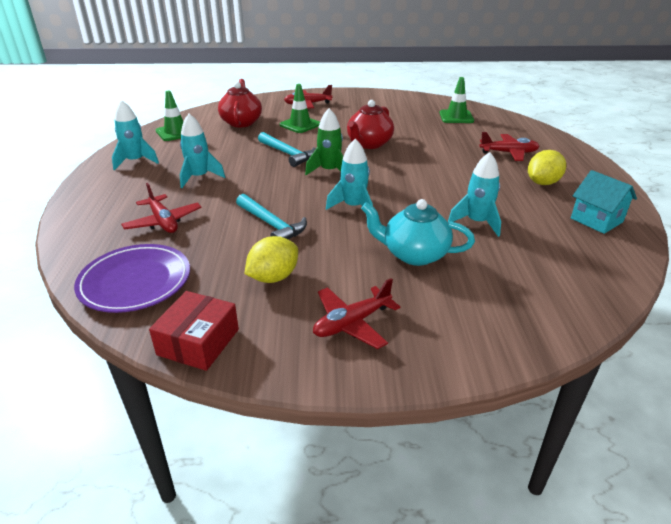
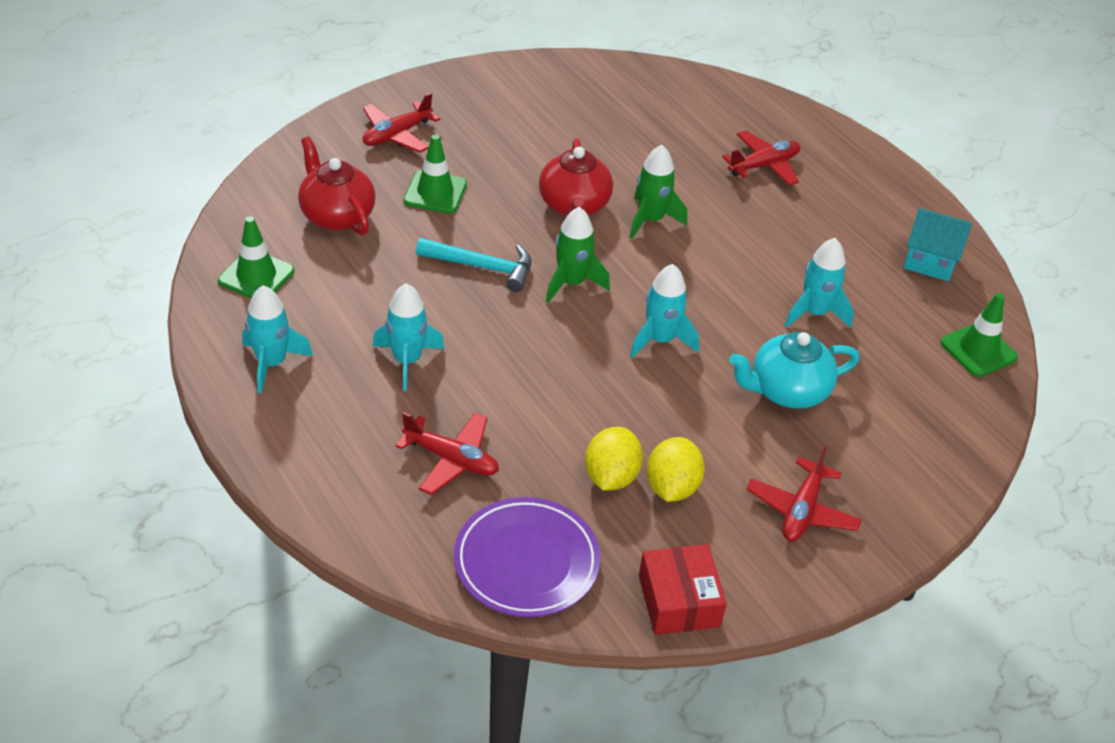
camera: 35 degrees left, 10 degrees up
turquoise hammer [236,194,307,240] -> none
green traffic cone [440,77,474,123] -> green traffic cone moved to [940,293,1018,377]
yellow lemon [528,150,566,185] -> yellow lemon moved to [585,427,643,491]
none -> green rocket [629,145,687,239]

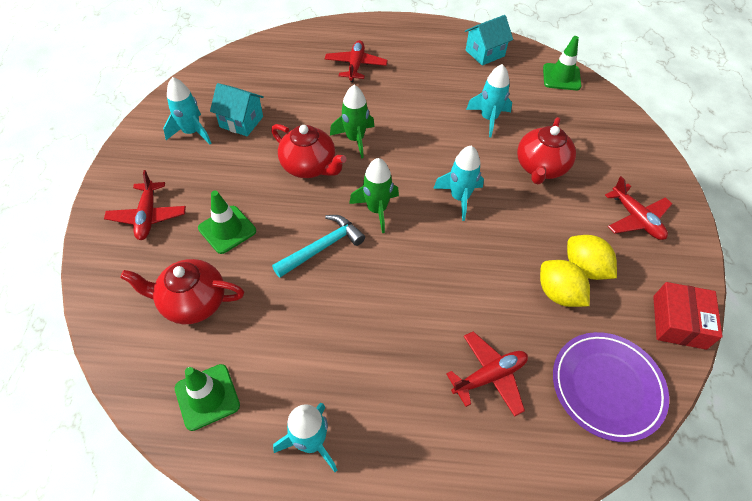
camera: 50 degrees left, 10 degrees up
turquoise rocket [373,283,445,391] -> turquoise rocket moved to [163,77,211,144]
red box [639,544,727,635] -> red box turned 75 degrees clockwise [653,282,723,350]
turquoise teapot [729,332,859,409] -> red teapot [517,117,576,184]
none -> turquoise house [210,83,264,136]

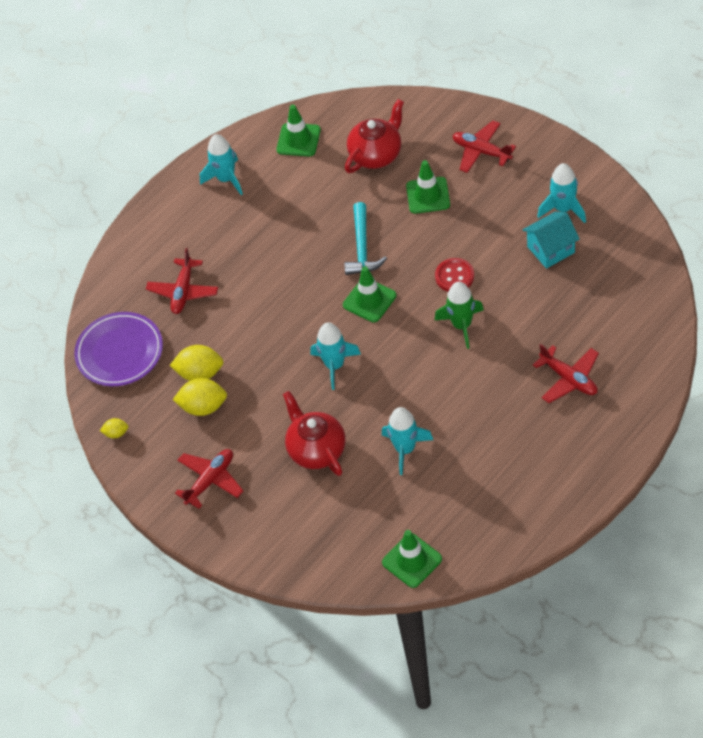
camera: 135 degrees right, 0 degrees up
red teapot [271,124,347,178] -> red button [435,258,474,292]
green rocket [349,158,399,233] -> green traffic cone [343,266,397,322]
turquoise house [465,15,513,66] -> none
red plane [605,176,672,240] -> red plane turned 120 degrees clockwise [175,449,243,509]
red box [653,282,723,350] -> yellow lemon [100,418,128,438]

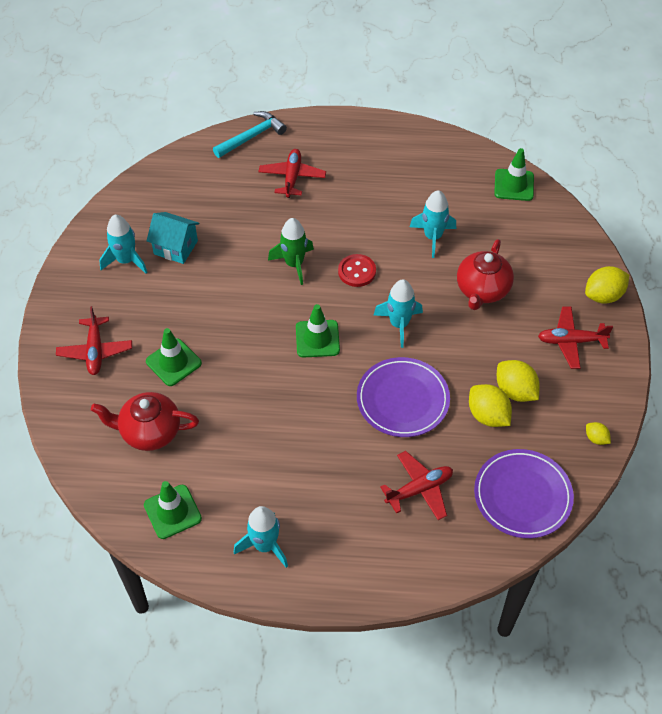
camera: 135 degrees left, 0 degrees up
turquoise hammer [344,202,387,275] -> turquoise hammer moved to [213,111,287,158]
red button [435,258,474,292] -> red button moved to [338,254,376,287]
none -> purple plate [357,357,450,437]
none -> yellow lemon [585,266,629,304]

